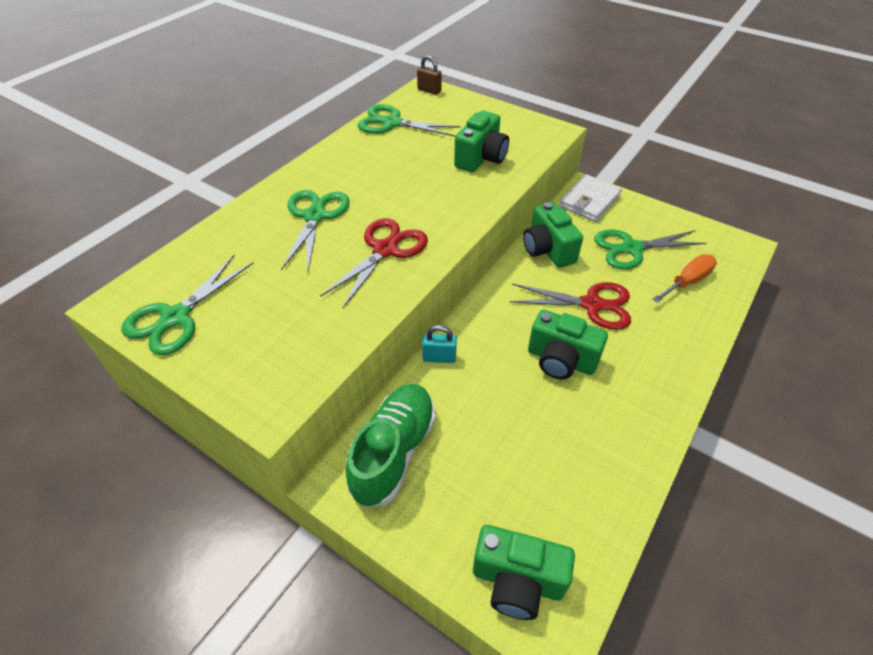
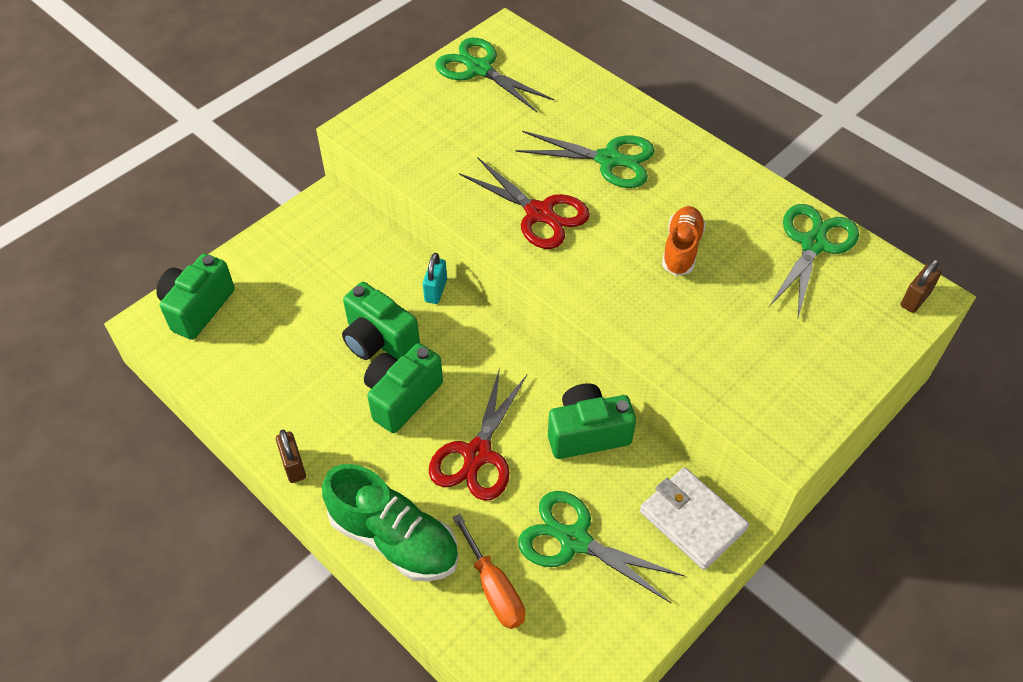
camera: 100 degrees right, 5 degrees up
green shoe [346,384,436,507] -> green shoe moved to [322,464,459,582]
green camera [454,111,509,172] -> green camera moved to [342,282,420,360]
green scissors [594,229,707,269] -> green scissors turned 60 degrees counterclockwise [518,491,684,603]
none -> brown padlock [276,430,306,483]
none -> orange shoe [662,206,706,276]

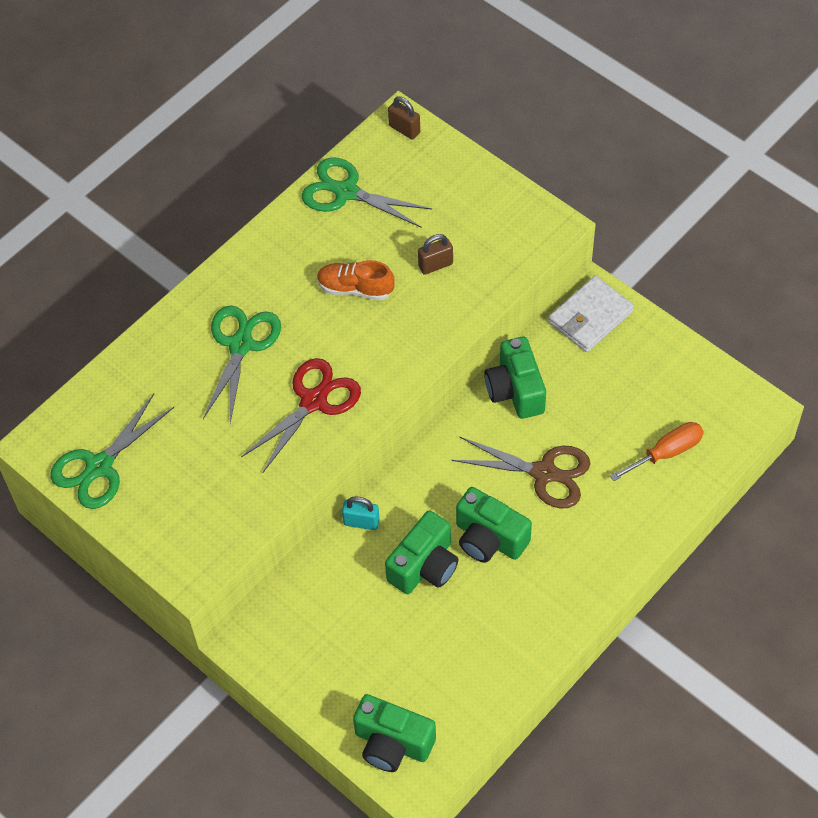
camera: 90 degrees left, 5 degrees up
brown padlock [276,430,306,483] -> brown padlock moved to [418,234,453,275]
green shoe [322,464,459,582] -> none
red scissors [429,368,527,501] -> brown scissors [452,436,591,509]
green scissors [518,491,684,603] -> none

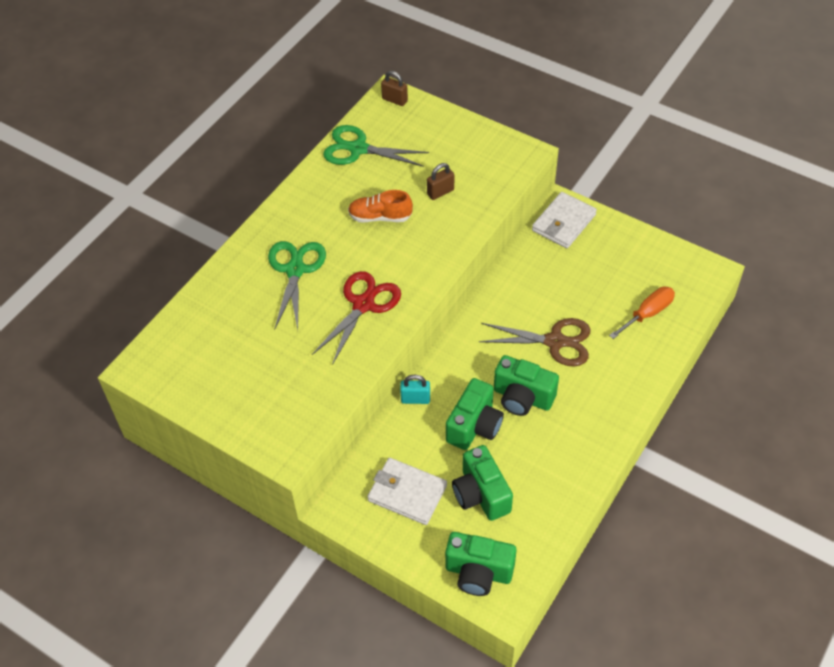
camera: 10 degrees left, 5 degrees down
green scissors [50,394,174,509] -> none
green camera [484,337,546,419] -> green camera moved to [452,445,513,521]
none -> white wallet [367,458,447,525]

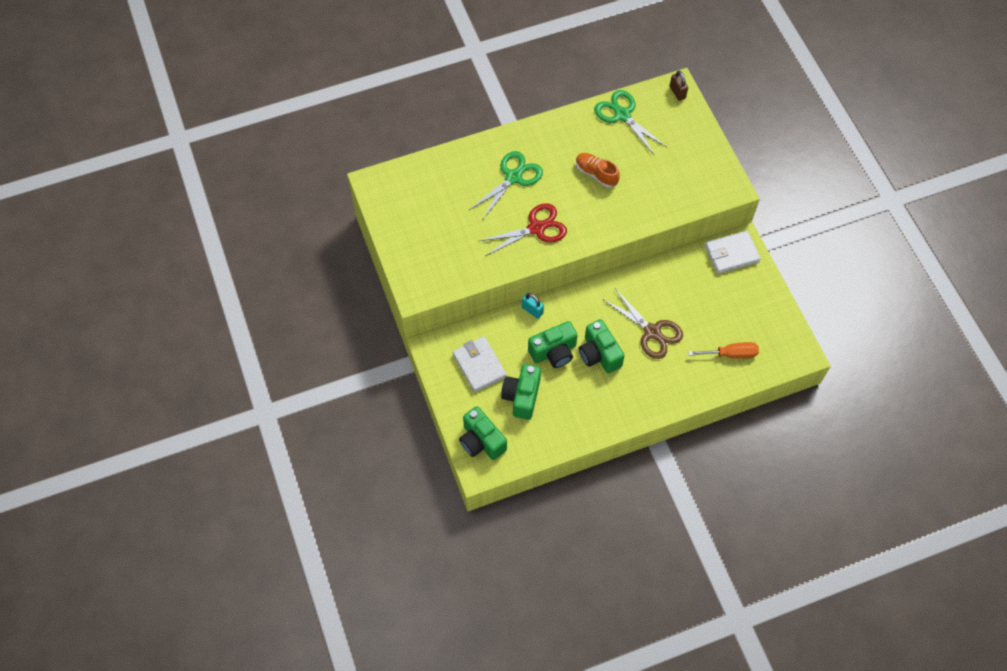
camera: 35 degrees right, 10 degrees up
brown padlock [427,163,454,200] -> none

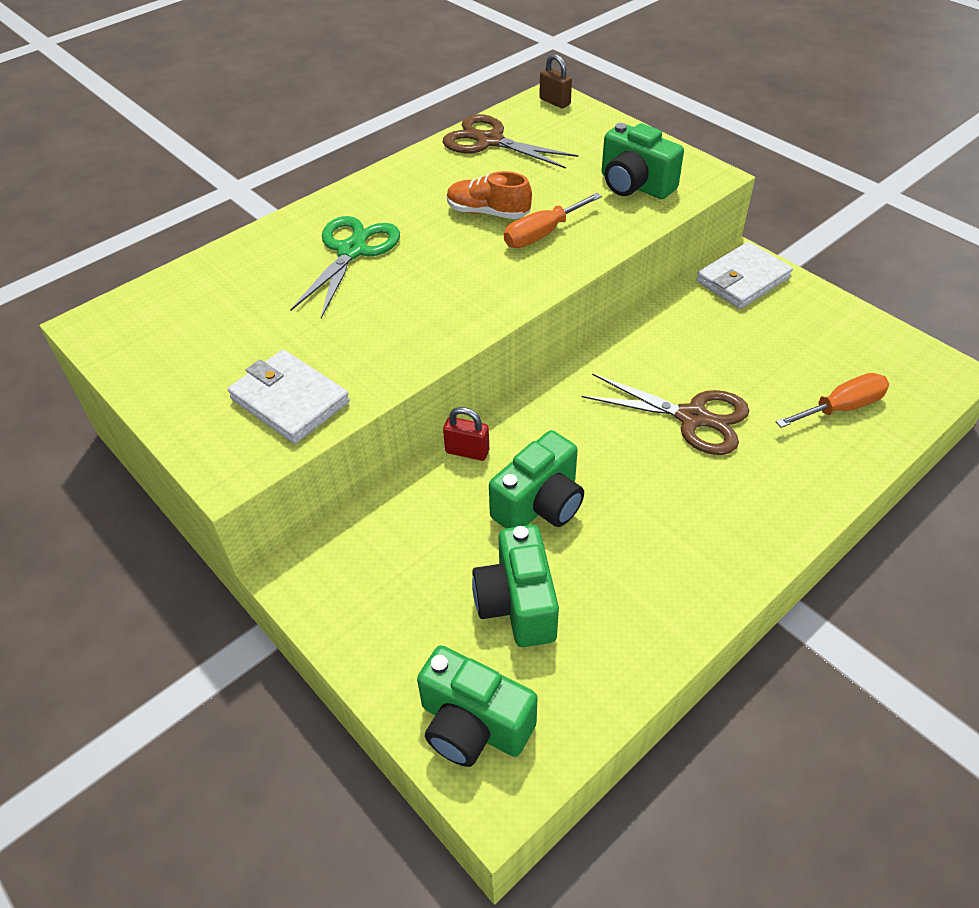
camera: 20 degrees left, 15 degrees down
white wallet [453,336,507,392] -> white wallet moved to [228,350,350,444]
red scissors [480,203,567,256] -> none
turquoise padlock [522,293,544,319] -> red padlock [443,407,489,461]
green camera [579,319,625,373] -> green camera moved to [602,123,684,199]
green scissors [594,90,666,155] -> brown scissors [443,114,578,169]
none -> orange screwdriver [504,193,602,248]

